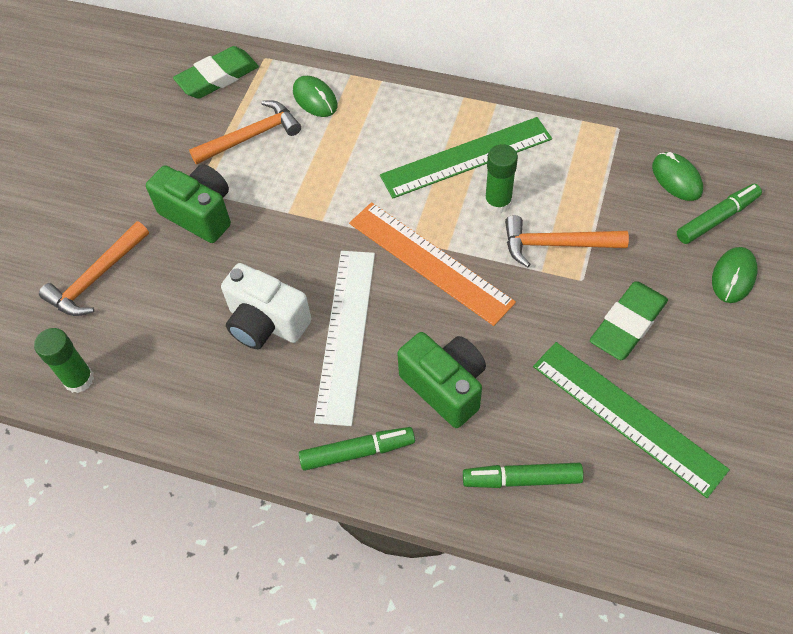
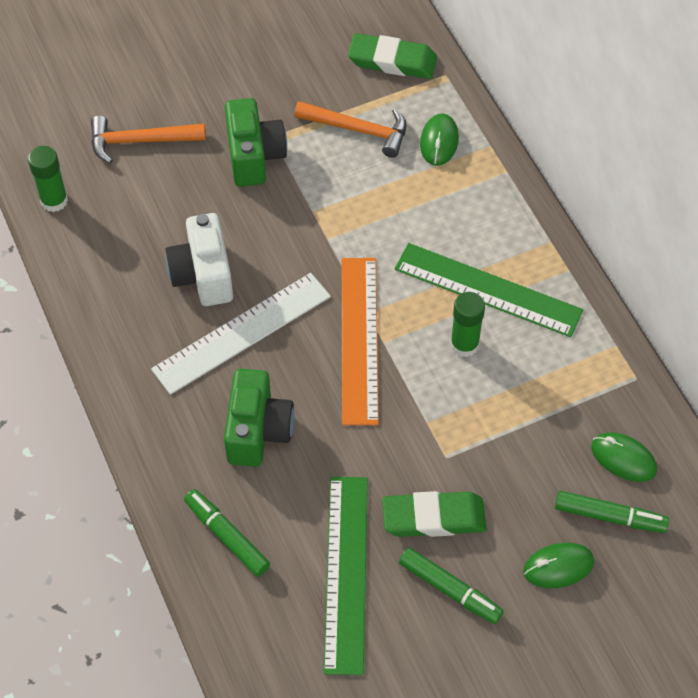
camera: 45 degrees right, 0 degrees up
green marker [299,427,415,471] -> green marker moved to [399,548,504,624]
orange hammer [505,215,629,267] -> none
green mouse [652,152,703,201] -> green mouse turned 75 degrees counterclockwise [591,432,657,482]

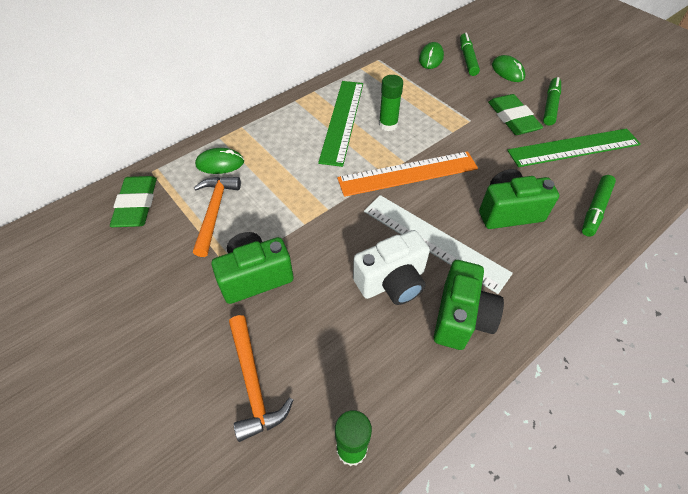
camera: 105 degrees left, 5 degrees down
none -> green camera [434,260,504,350]

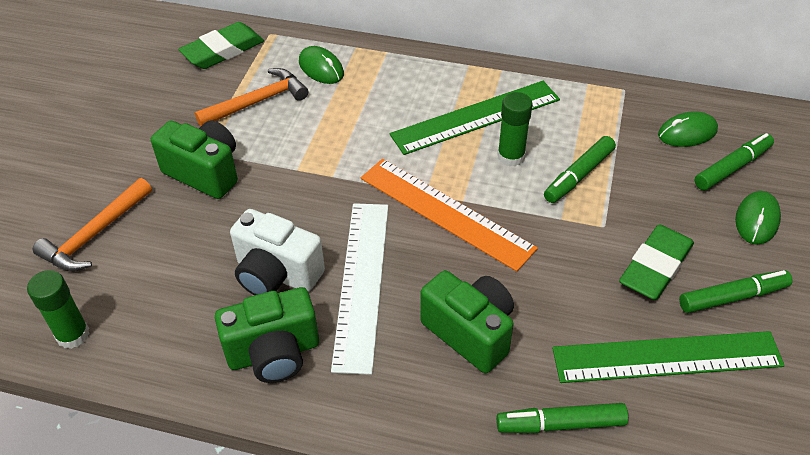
camera: 55 degrees right, 5 degrees down
green ruler [507,128,641,167] -> green ruler turned 45 degrees counterclockwise [552,331,785,383]
none -> green marker [544,136,616,203]

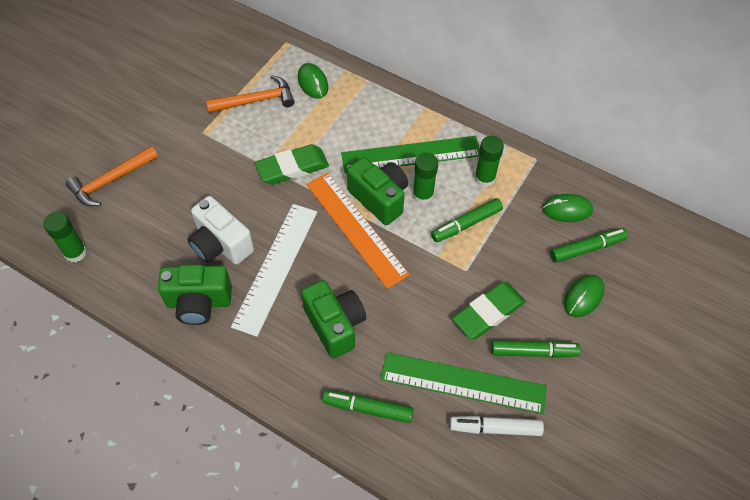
camera: 15 degrees right, 10 degrees up
green camera [151,120,238,199] -> green camera moved to [347,157,408,225]
green eraser [178,22,264,69] -> green eraser moved to [255,144,329,185]
none -> white marker [450,416,544,436]
none -> green glue stick [474,136,504,187]

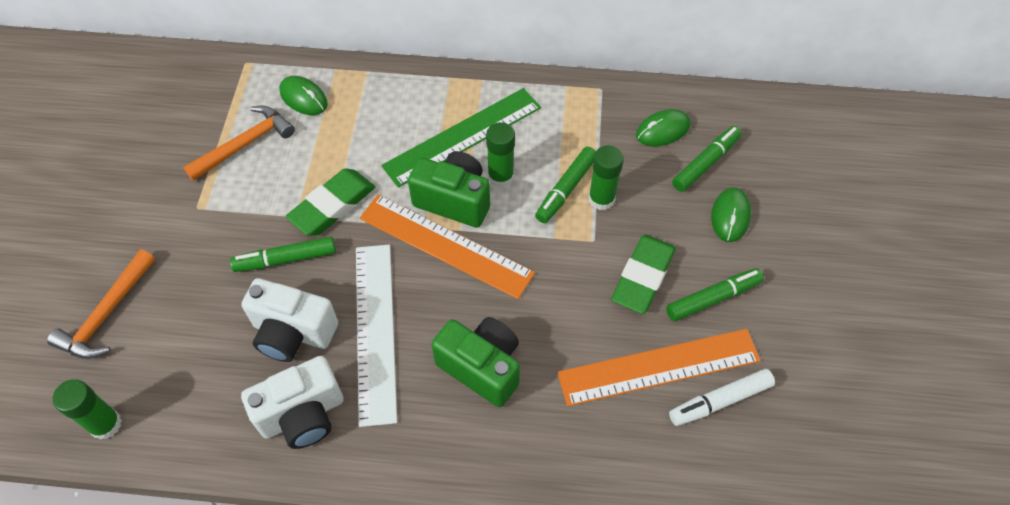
camera: 25 degrees left, 0 degrees up
green camera [158,265,232,325] -> white camera [241,356,344,449]
green marker [322,390,413,423] -> green marker moved to [230,237,336,272]
green ruler [380,352,547,414] -> orange ruler [557,329,761,406]
green glue stick [474,136,504,187] -> green glue stick moved to [588,145,624,210]

